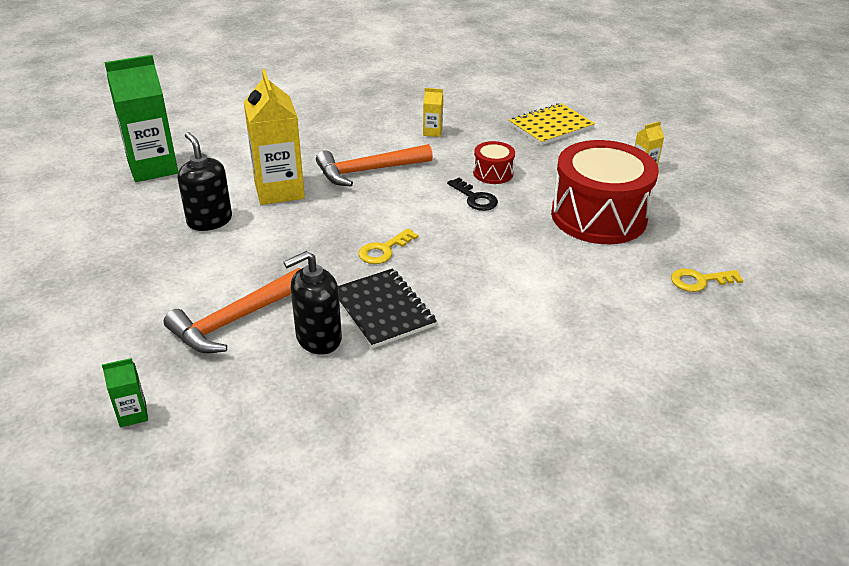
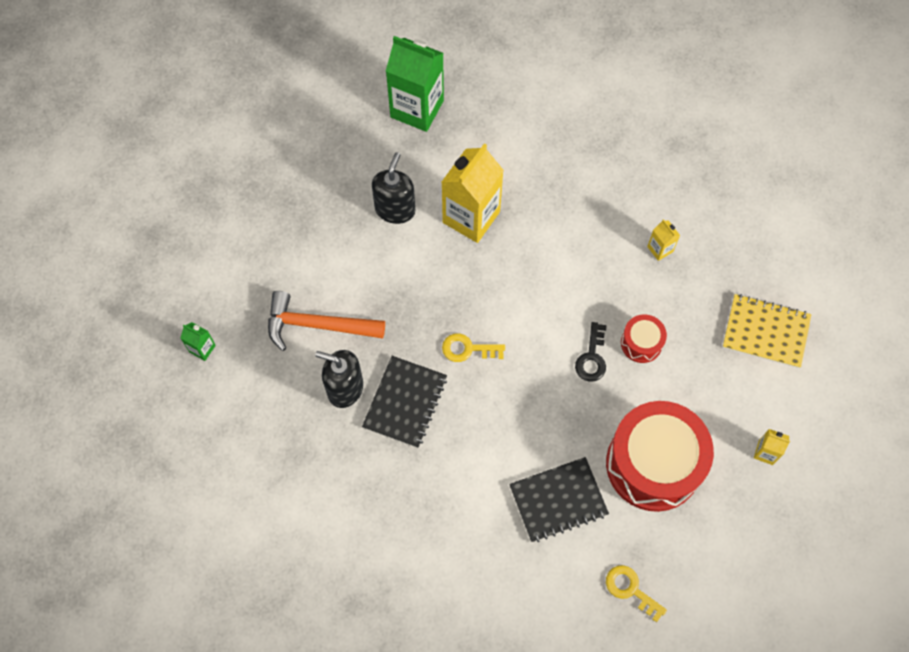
camera: 50 degrees right, 30 degrees up
orange hammer [316,144,433,186] -> none
none -> black notebook [509,457,609,542]

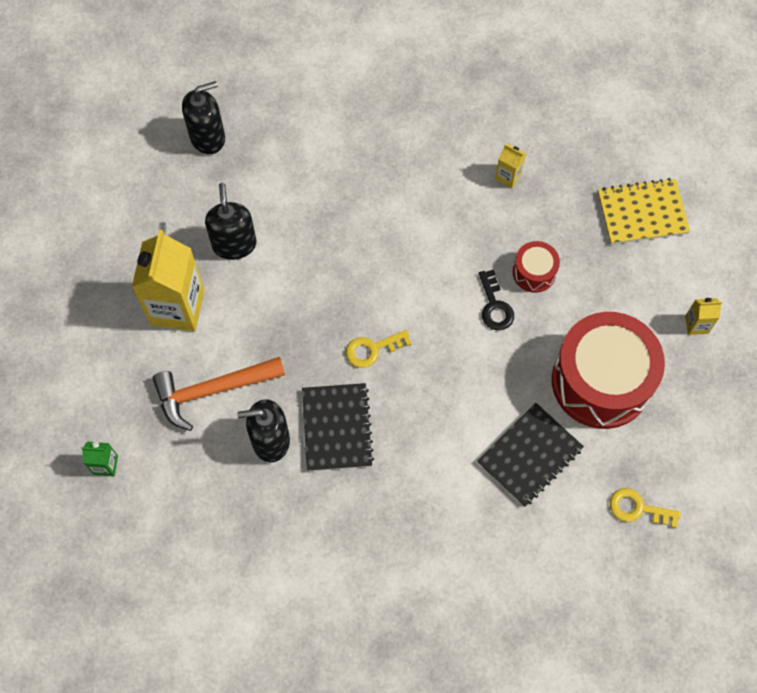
camera: 25 degrees left, 0 degrees up
green carton [386,36,444,132] -> black soap dispenser [182,81,225,154]
yellow carton [442,143,504,243] -> yellow carton moved to [132,230,204,331]

